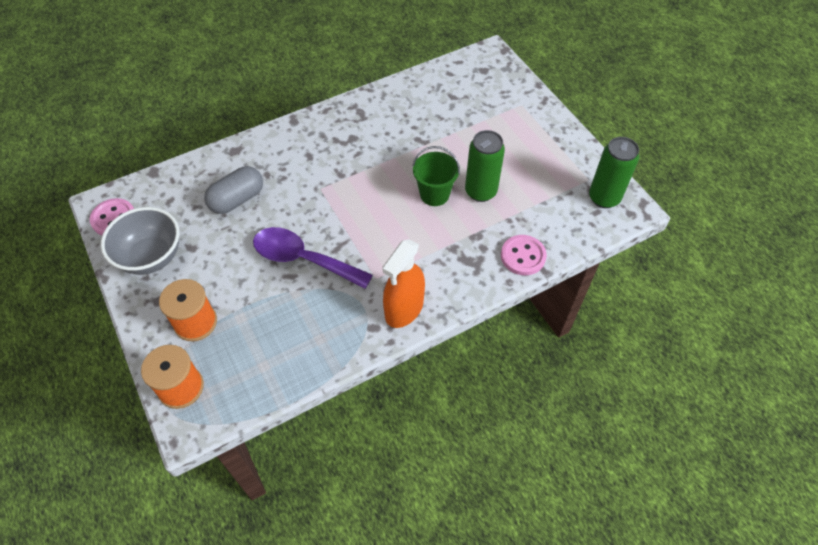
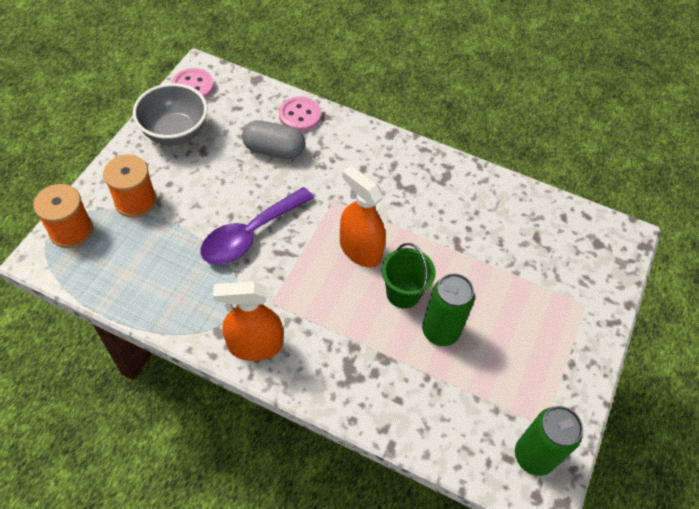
camera: 50 degrees right, 0 degrees up
purple spoon [253,227,373,289] -> purple spoon turned 120 degrees counterclockwise [200,187,314,265]
pink button [501,235,547,275] -> pink button moved to [279,97,321,132]
none -> orange spray bottle [340,166,386,267]

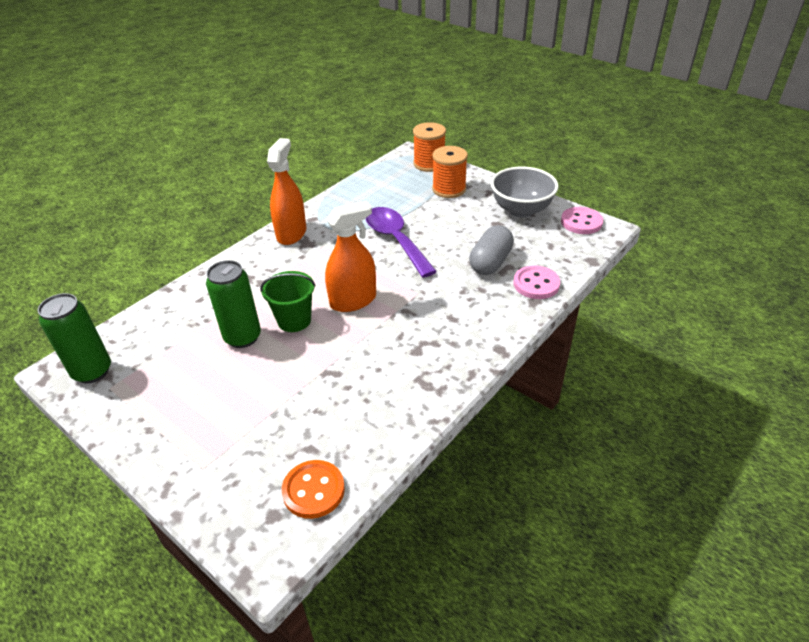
camera: 110 degrees right, 15 degrees down
none -> orange button [282,460,345,519]

